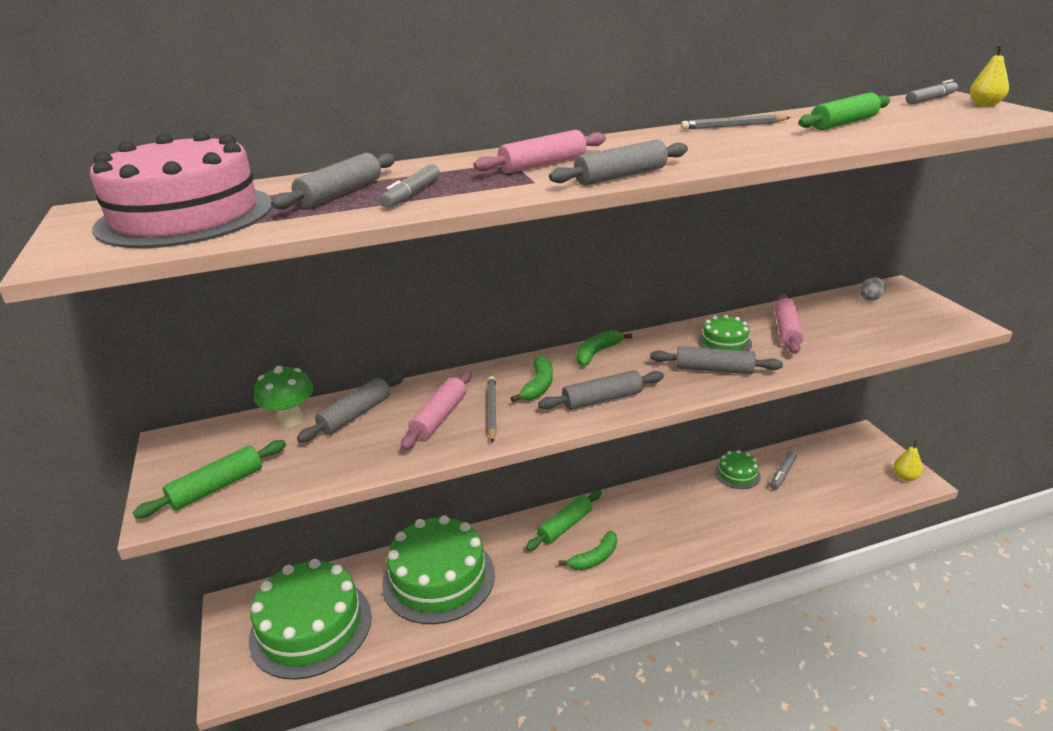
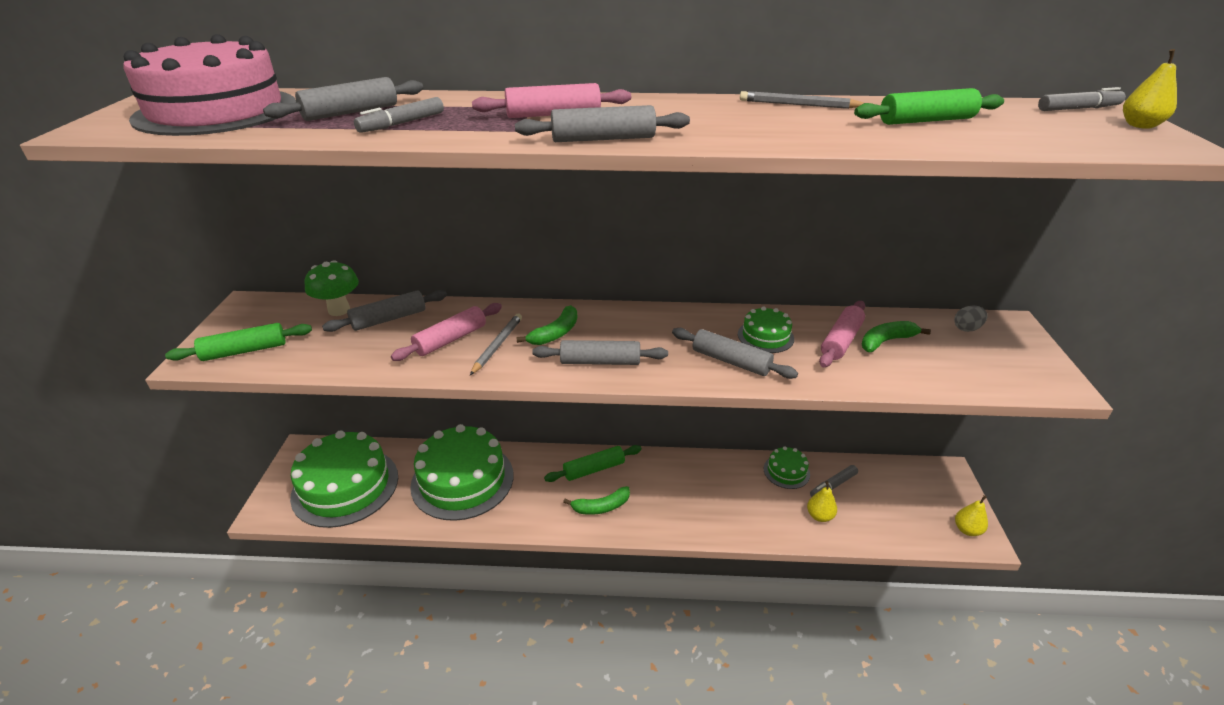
camera: 20 degrees right, 5 degrees up
green banana [576,330,632,366] -> green banana moved to [862,321,931,352]
none -> yellow pear [807,481,837,522]

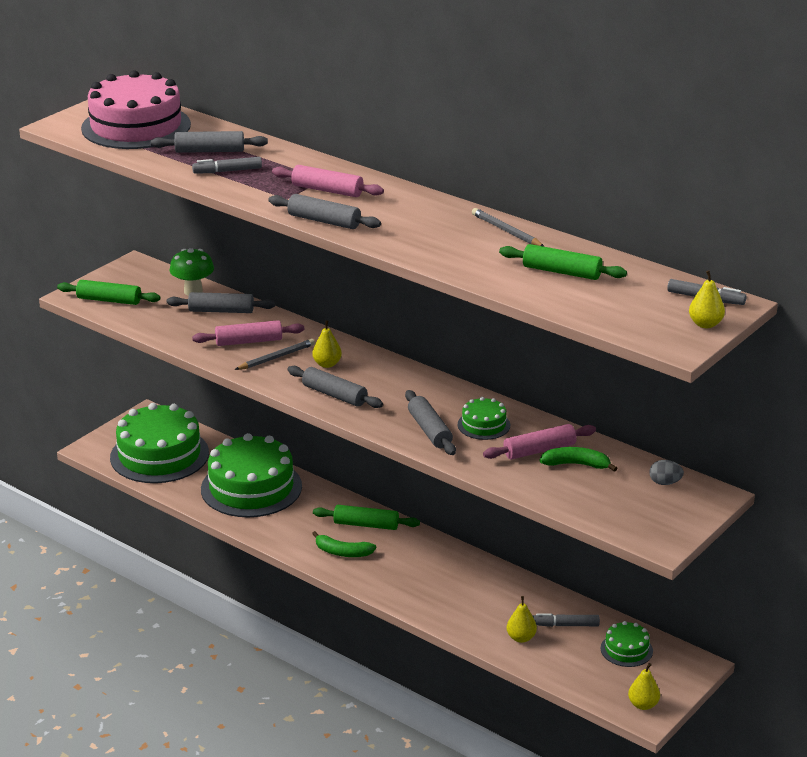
camera: 35 degrees right, 5 degrees down
green banana [516,305,577,345] -> yellow pear [312,320,342,368]
green cake [764,446,810,489] -> green cake moved to [601,621,653,667]

